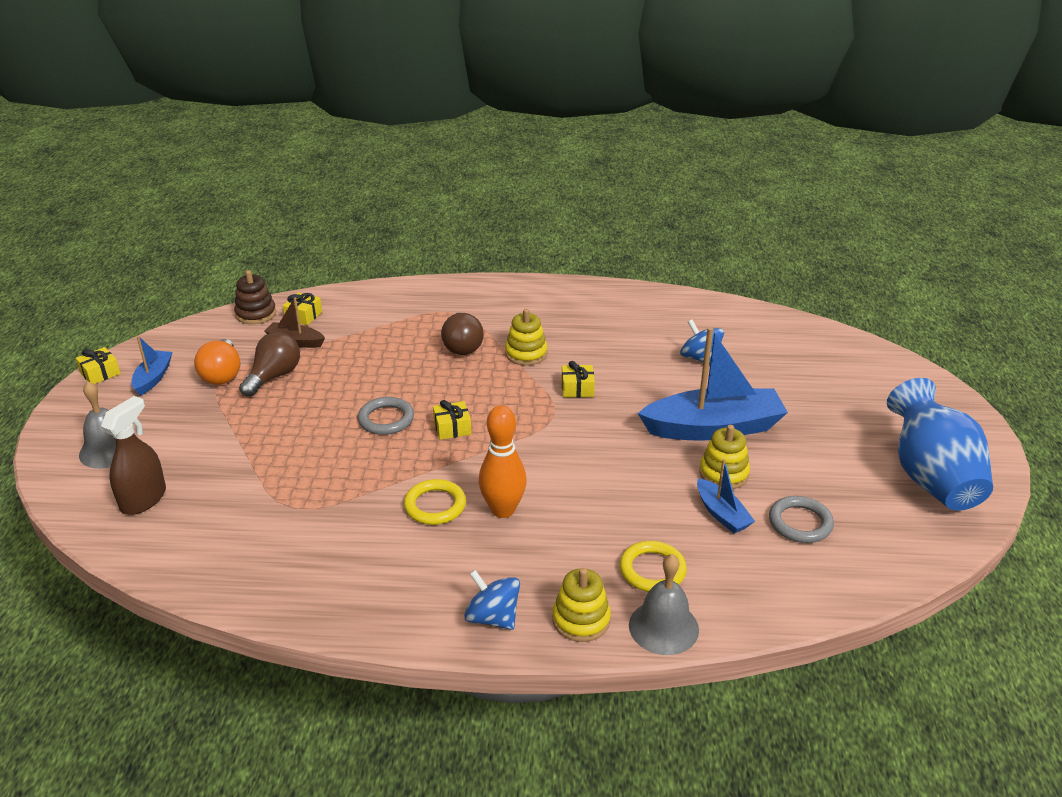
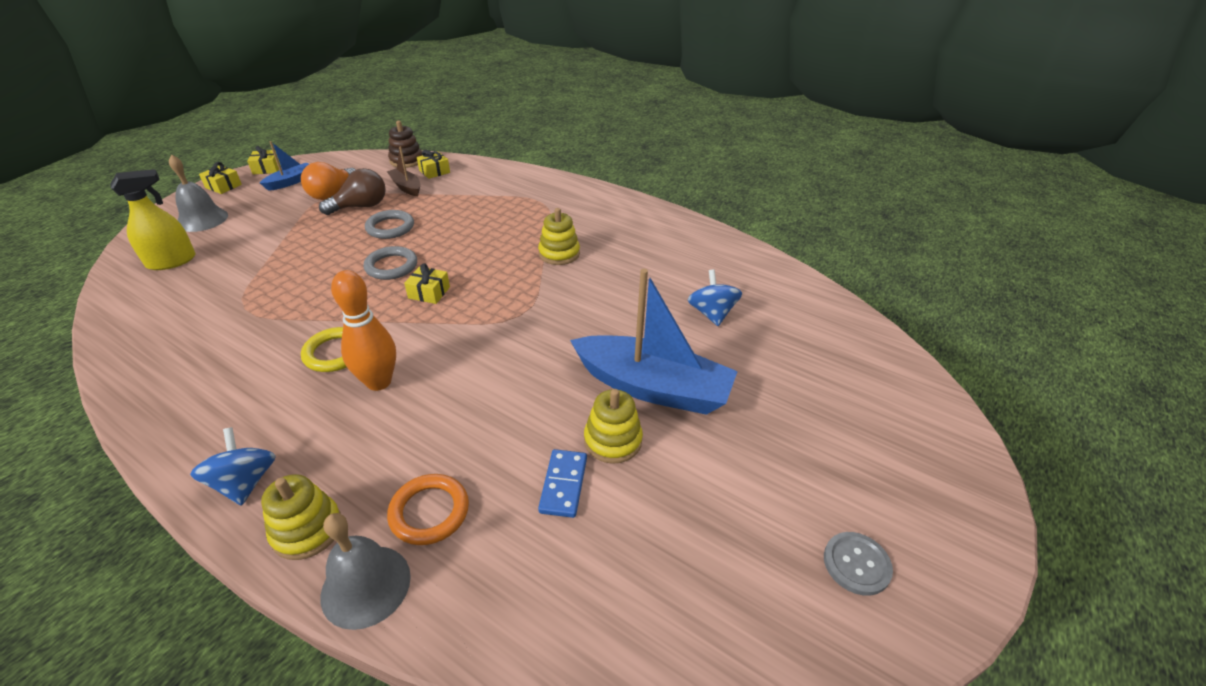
camera: 30 degrees right, 5 degrees up
brown spray bottle [101,396,166,515] -> yellow spray bottle [110,169,196,270]
brown light bulb [441,312,484,355] -> none
yellow gift [561,361,595,397] -> yellow gift moved to [199,162,242,194]
yellow ring [619,541,687,592] -> orange ring [387,474,469,545]
blue boat [697,459,755,533] -> blue domino [538,449,587,518]
grey ring [769,496,834,543] -> grey ring moved to [365,210,414,239]
blue vase [887,378,993,511] -> grey button [824,532,893,596]

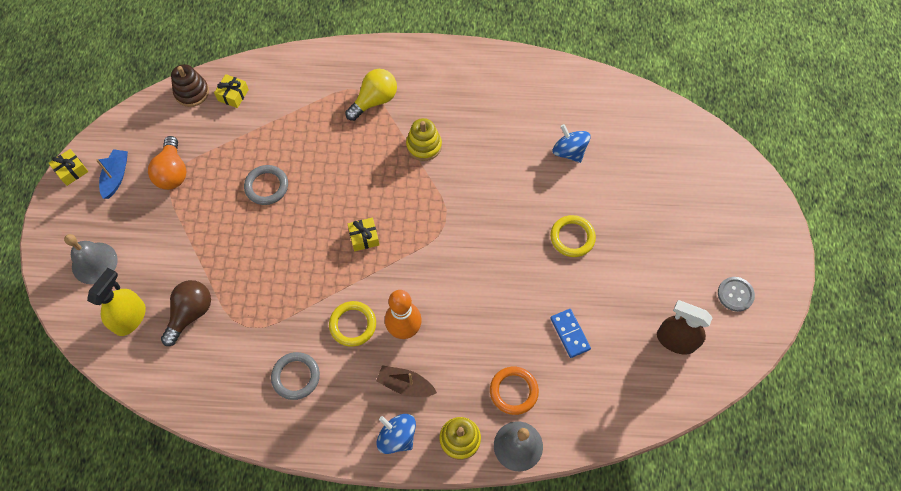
camera: 30 degrees left, 25 degrees up
yellow gift [199,162,242,194] -> none
brown light bulb [319,168,386,215] -> brown light bulb moved to [161,280,211,346]
grey ring [364,246,417,280] -> grey ring moved to [271,352,320,400]
brown boat [387,146,420,196] -> brown boat moved to [376,365,437,397]
blue boat [570,269,738,415] -> yellow ring [550,215,596,257]
yellow stacking toy [584,389,643,464] -> none
none -> yellow light bulb [345,69,397,121]
none -> brown spray bottle [657,300,712,355]

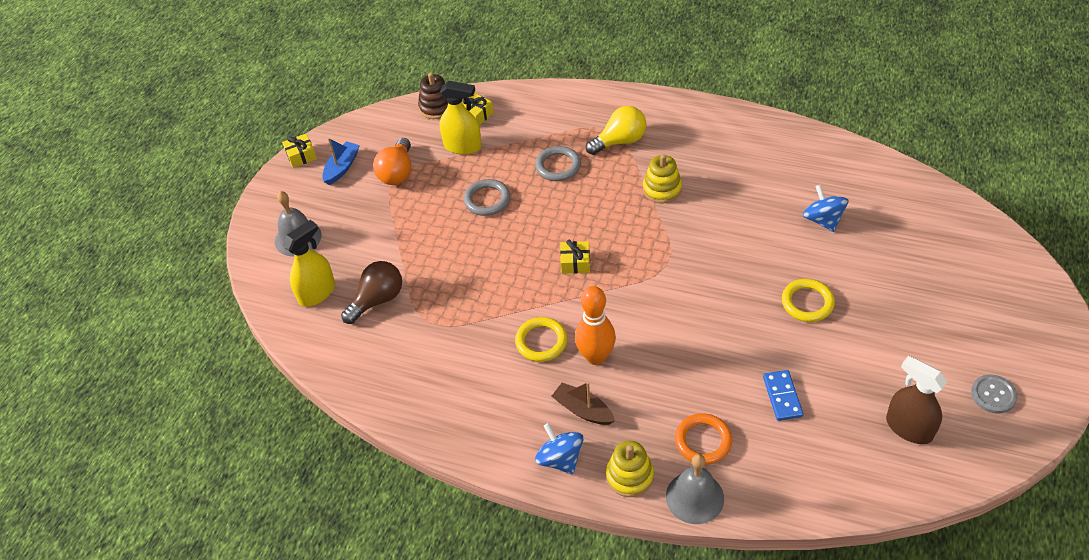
camera: 20 degrees right, 15 degrees down
grey ring [271,352,320,400] -> grey ring moved to [535,146,581,181]
none -> yellow spray bottle [440,81,482,155]

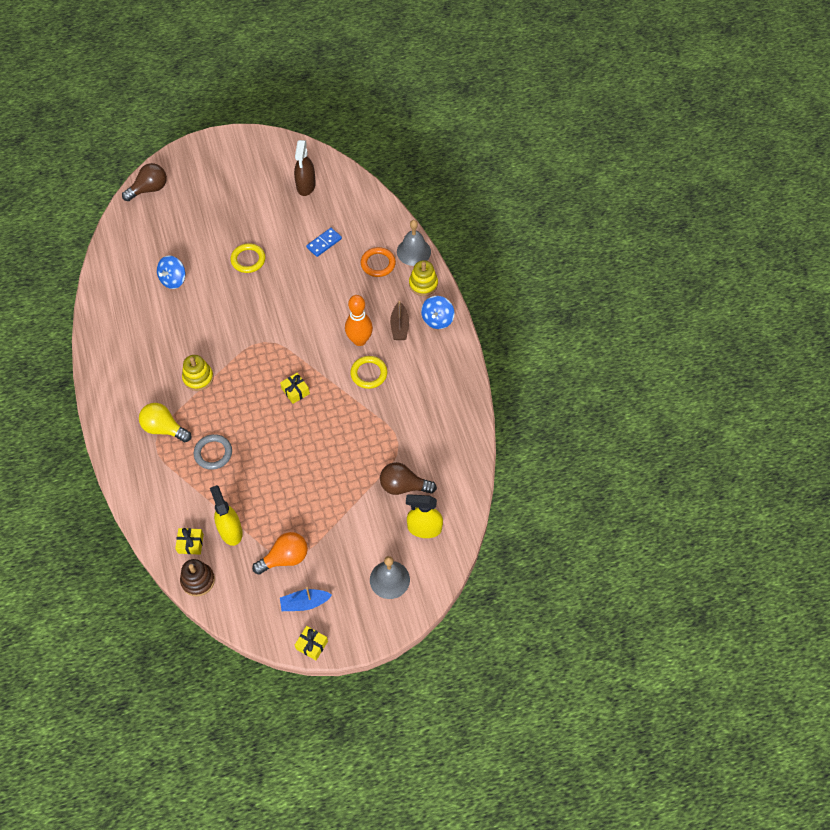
camera: 130 degrees left, 10 degrees up
grey ring [464,179,510,216] -> none
grey button [971,374,1017,414] -> none
none -> brown light bulb [122,163,167,201]

